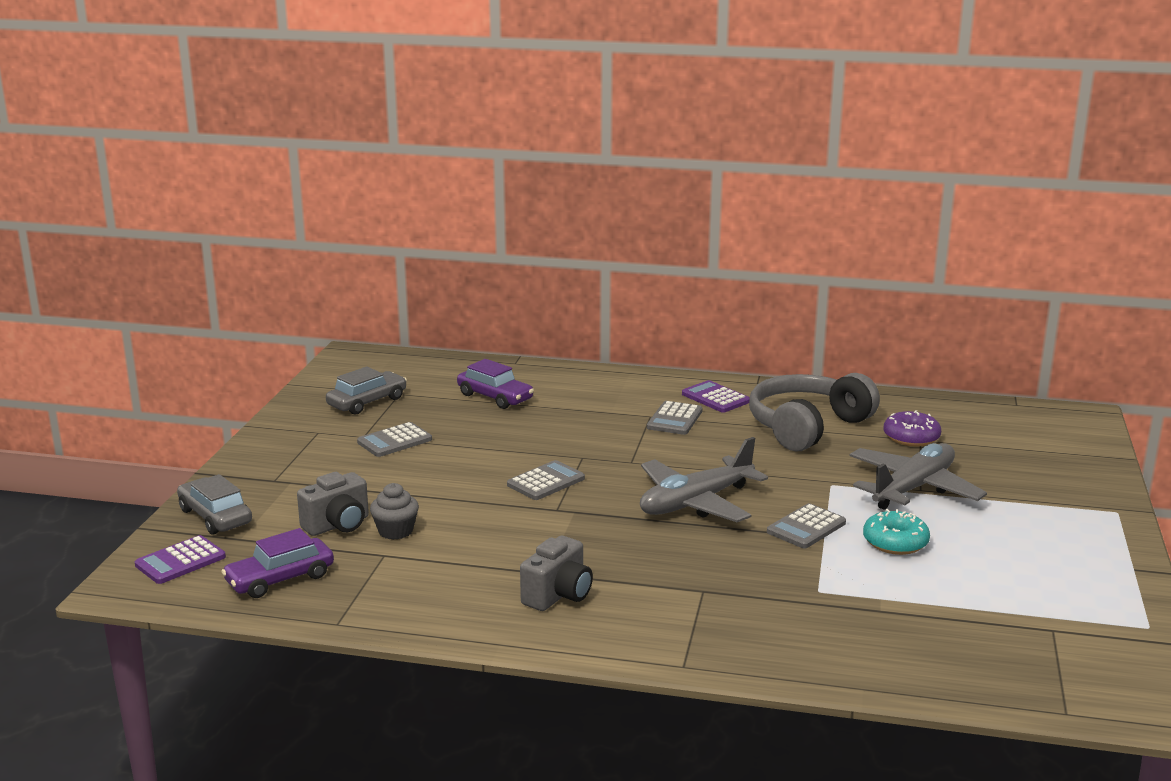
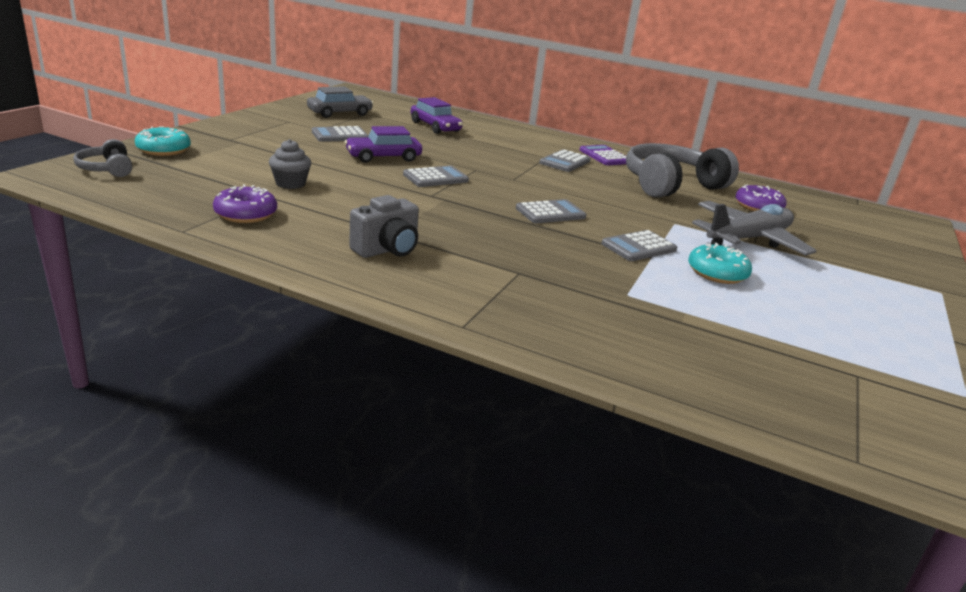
camera: 10 degrees right, 5 degrees up
purple calculator [135,535,226,584] -> grey headphones [73,139,132,177]
grey car [177,474,252,535] -> turquoise donut [135,126,191,156]
purple car [221,528,334,598] -> purple car moved to [345,126,422,163]
grey camera [297,472,369,536] -> none
grey plane [640,437,768,522] -> grey calculator [516,199,586,223]
none -> purple donut [213,185,277,223]

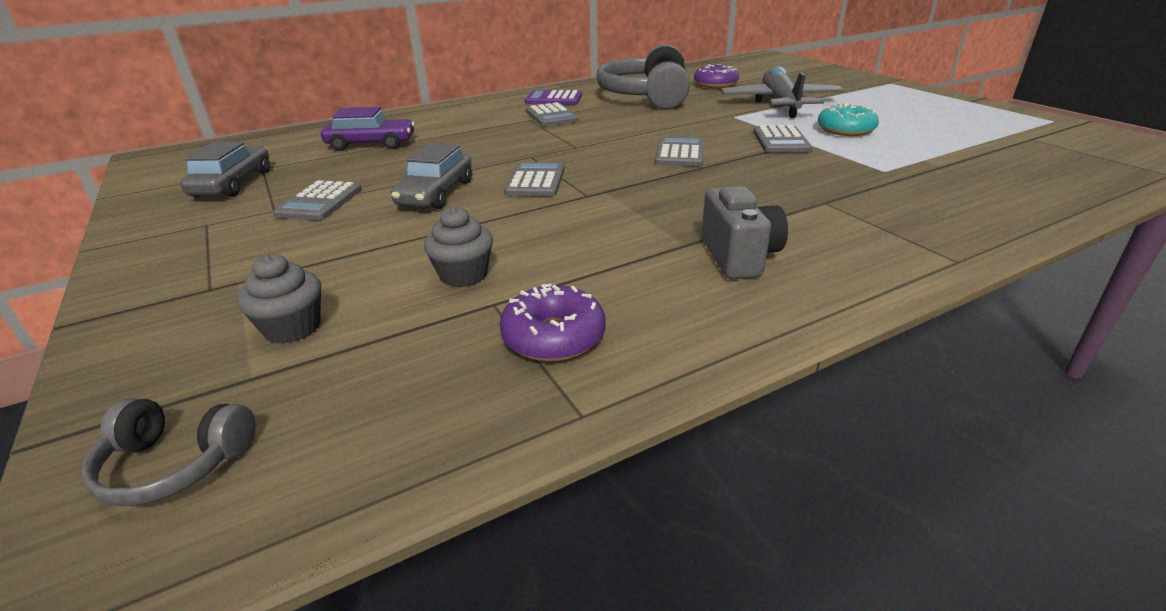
camera: 50 degrees left, 5 degrees up
turquoise donut [135,126,191,156] -> none
purple car [345,126,422,163] -> grey car [391,143,472,209]
none -> grey cupcake [237,254,321,344]

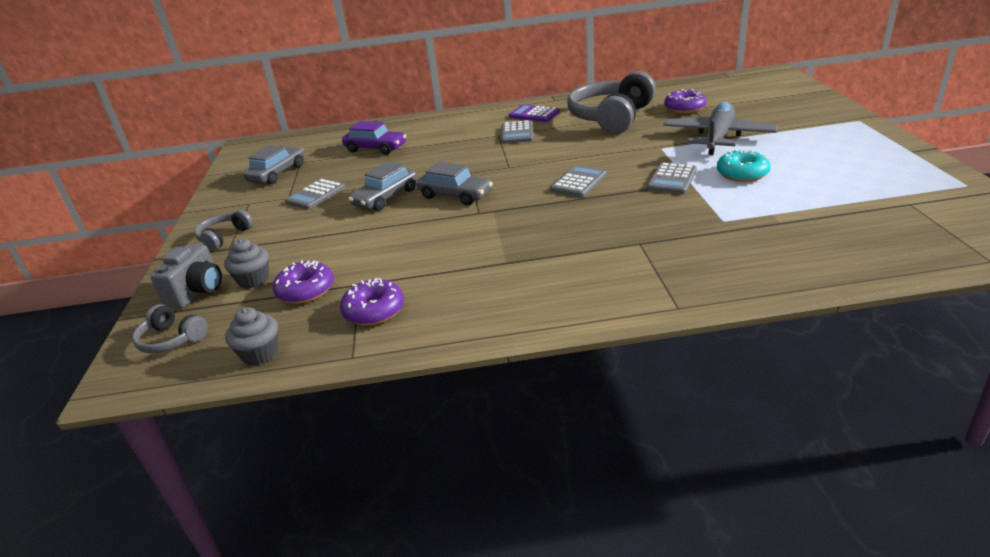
camera: 25 degrees right, 0 degrees up
grey cupcake [424,206,493,287] -> grey cupcake moved to [225,307,278,365]
grey calculator [504,162,565,196] -> grey car [417,162,493,205]
grey camera [701,186,788,279] -> grey camera moved to [150,244,222,309]
none -> grey headphones [194,210,253,250]
none -> purple donut [273,260,334,304]

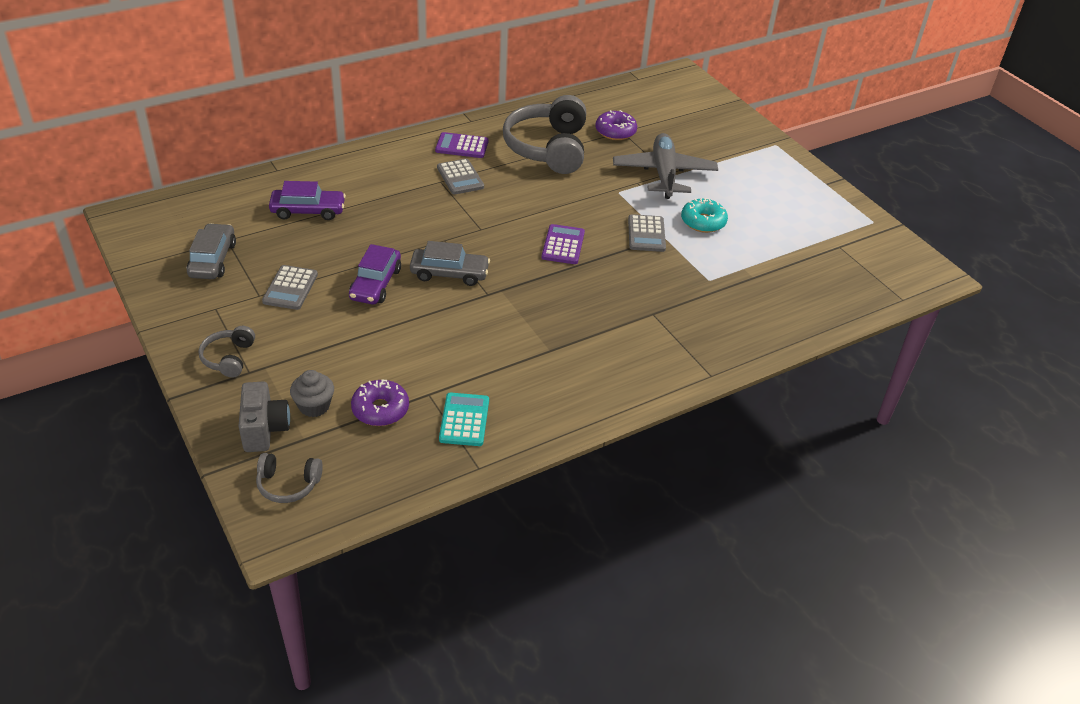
camera: 30 degrees left, 10 degrees up
grey cupcake [225,307,278,365] -> none
purple donut [340,278,404,326] -> turquoise calculator [439,393,489,446]
grey car [348,161,417,211] -> purple car [349,244,401,304]
grey calculator [550,165,607,197] -> purple calculator [542,224,585,264]

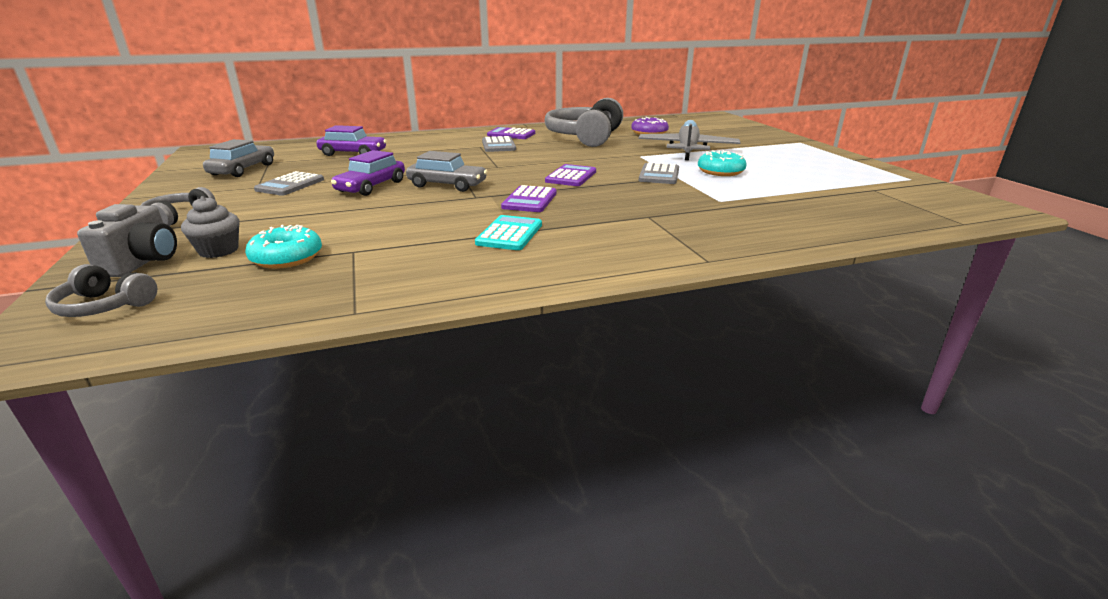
camera: 15 degrees right, 15 degrees down
purple donut [351,379,409,426] -> turquoise donut [245,225,322,269]
turquoise calculator [439,393,489,446] -> turquoise calculator moved to [475,215,542,250]
none -> purple calculator [501,185,556,212]

